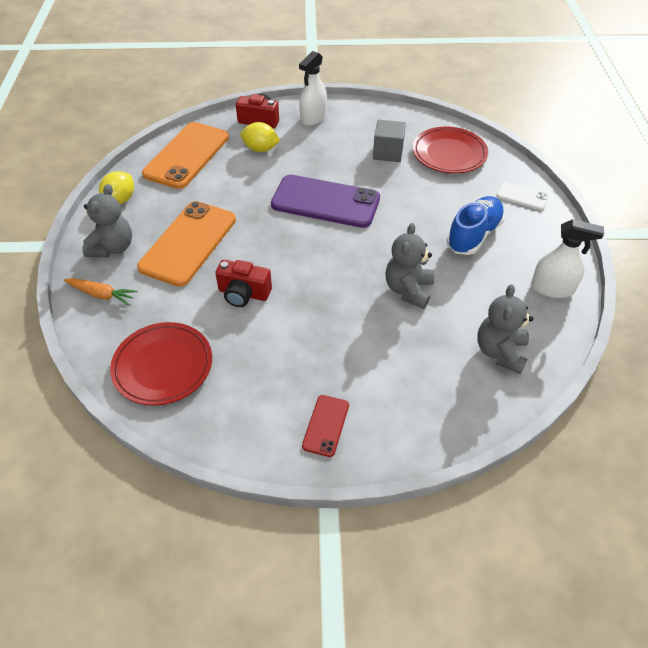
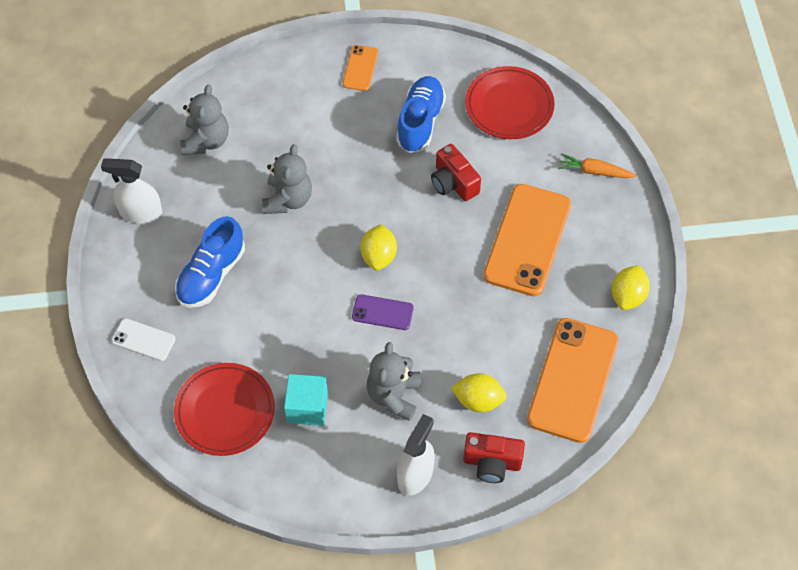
camera: 175 degrees right, 10 degrees up
grey teddy bear [83,184,132,257] -> grey teddy bear moved to [367,342,421,421]
red camera [215,260,272,307] -> red camera turned 135 degrees counterclockwise [431,144,481,201]
purple phone [271,175,380,228] -> purple phone [352,294,414,330], size x0.48
red phone [302,395,349,457] -> orange phone [343,45,378,91]
grey cube [373,120,406,162] -> turquoise cube [284,374,328,426]
none -> yellow lemon [361,224,397,270]
none -> blue shoe [396,76,446,153]

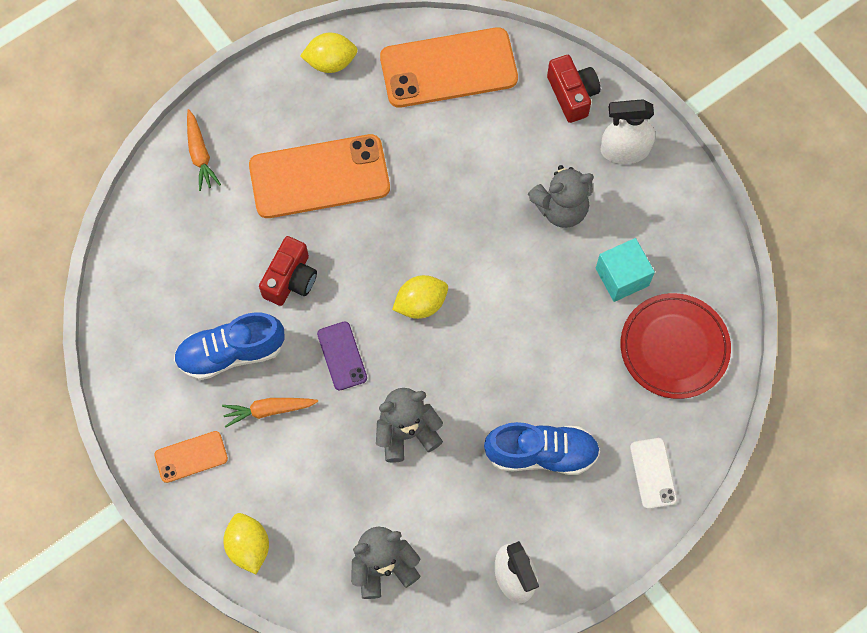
camera: 120 degrees left, 10 degrees up
purple phone [352,294,414,330] -> purple phone moved to [317,322,367,391]
yellow lemon [451,373,507,412] -> yellow lemon moved to [223,513,269,574]
red plate [465,66,555,139] -> none
none -> orange carrot [222,398,318,427]

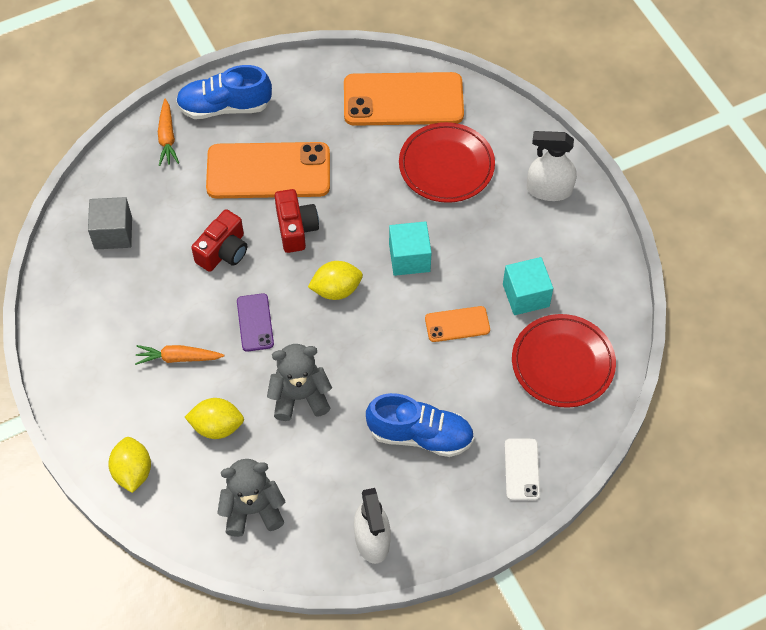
camera: 10 degrees right, 10 degrees down
orange phone [154,431,228,483] -> orange phone moved to [425,306,490,342]
blue shoe [174,312,284,380] -> blue shoe moved to [176,65,272,119]
yellow lemon [300,33,358,73] -> yellow lemon moved to [185,398,244,439]
grey teddy bear [528,165,594,228] -> none
red camera [547,55,600,123] -> red camera moved to [275,189,319,253]
none -> grey cube [88,197,132,250]
none -> turquoise cube [389,221,432,276]
none -> red plate [399,122,495,203]

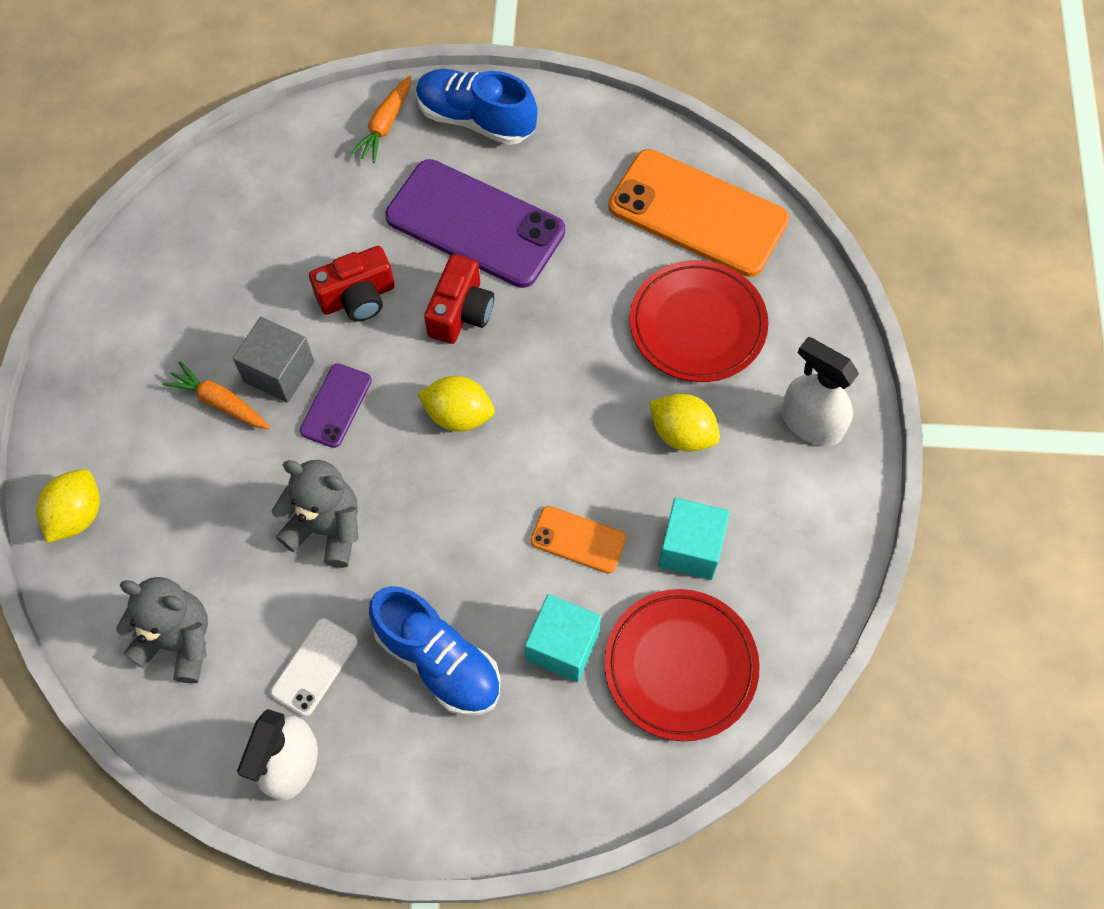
camera: 30 degrees right, 5 degrees up
grey cube [88,197,132,250] -> grey cube moved to [233,317,314,403]
yellow lemon [185,398,244,439] -> yellow lemon moved to [649,393,720,452]
orange phone [206,142,330,198] -> purple phone [385,159,565,288]
turquoise cube [389,221,432,276] -> turquoise cube moved to [525,594,601,682]
white phone [505,438,540,501] -> white phone moved to [271,618,358,716]

